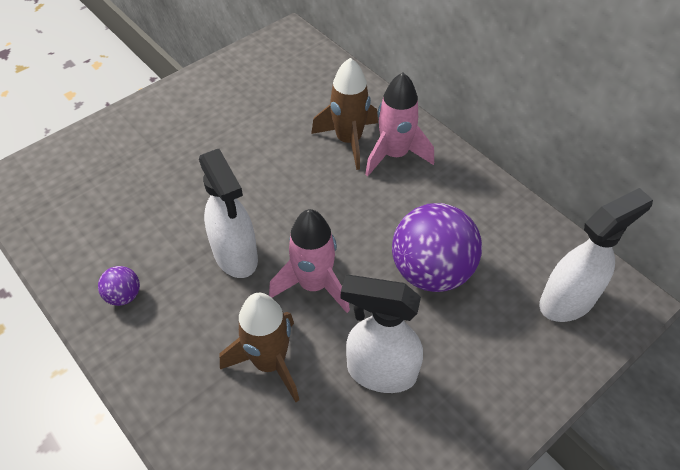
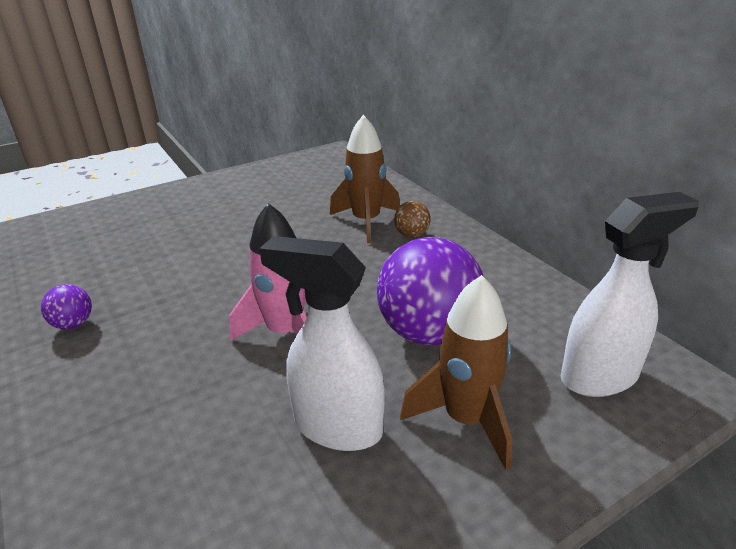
camera: 10 degrees right, 20 degrees down
white spray bottle [199,149,258,278] -> none
brown rocket [220,293,299,402] -> brown rocket moved to [400,275,512,470]
pink rocket [365,73,434,177] -> brown ball [394,201,431,237]

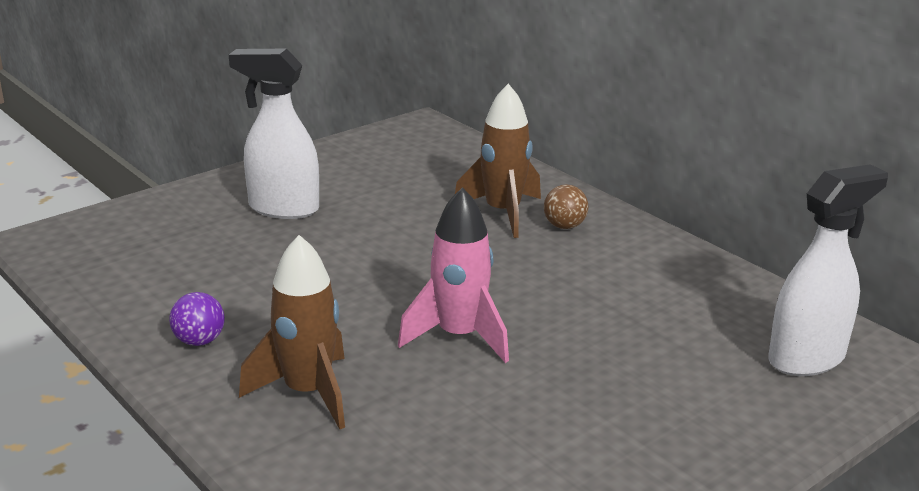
camera: 10 degrees left, 5 degrees down
white spray bottle [259,236,385,451] -> white spray bottle moved to [229,49,319,219]
purple ball [377,237,483,345] -> none
brown rocket [400,275,512,470] -> brown rocket moved to [239,235,345,429]

